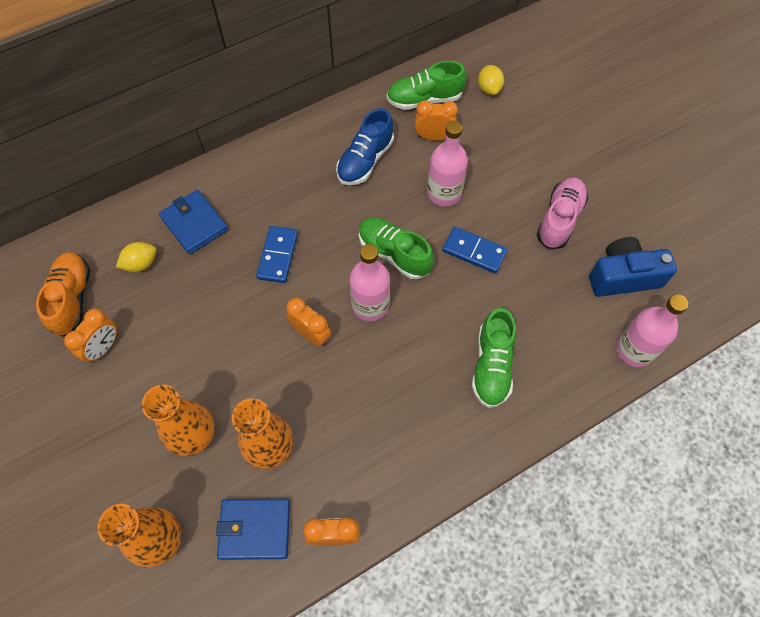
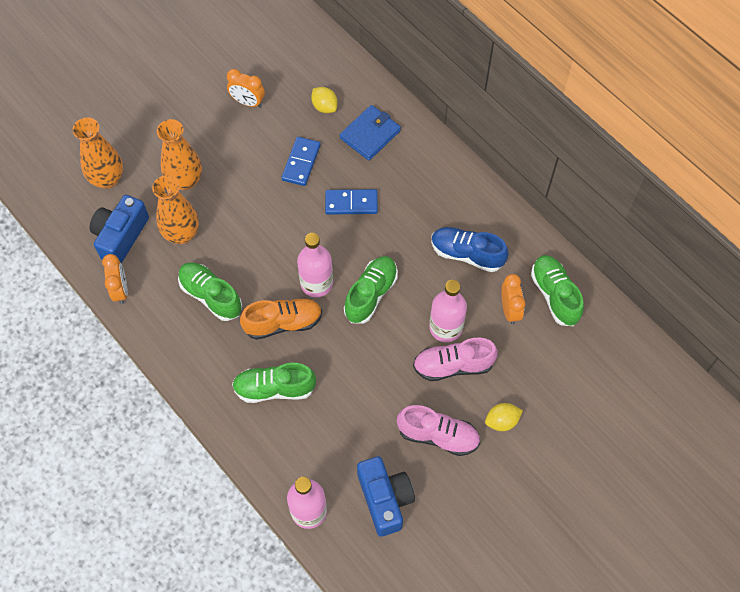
camera: 80 degrees right, 0 degrees up
orange shoe [36,252,90,337] -> orange shoe moved to [240,298,322,340]
blue wallet [216,499,290,560] -> blue camera [90,195,149,264]
orange clock [286,298,331,346] -> none
blue domino [442,227,508,274] -> blue domino moved to [281,137,320,186]
yellow lemon [478,65,504,95] -> yellow lemon moved to [485,403,523,431]
none -> green shoe [178,262,242,321]
none -> pink shoe [413,338,498,381]

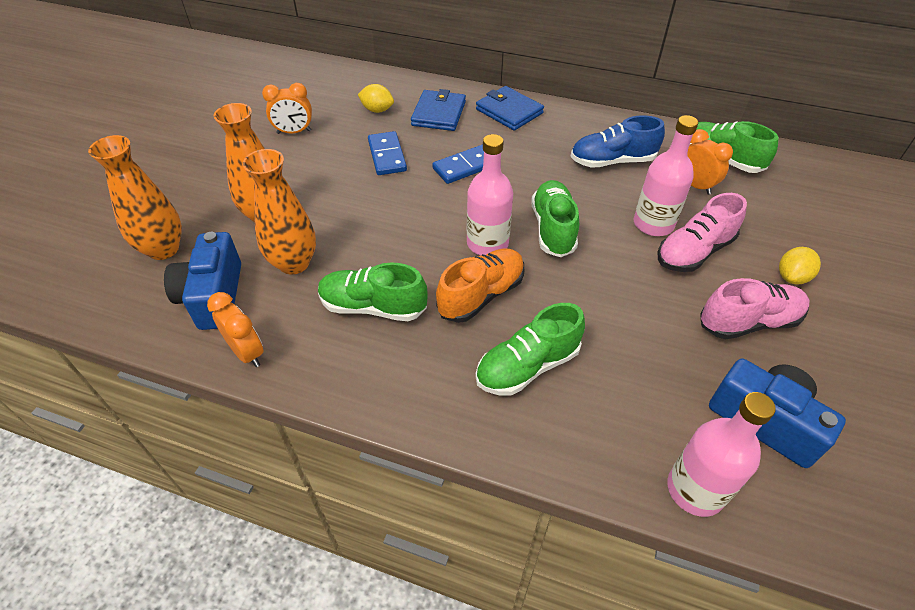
camera: 30 degrees left, 15 degrees down
none -> blue wallet [476,86,544,131]

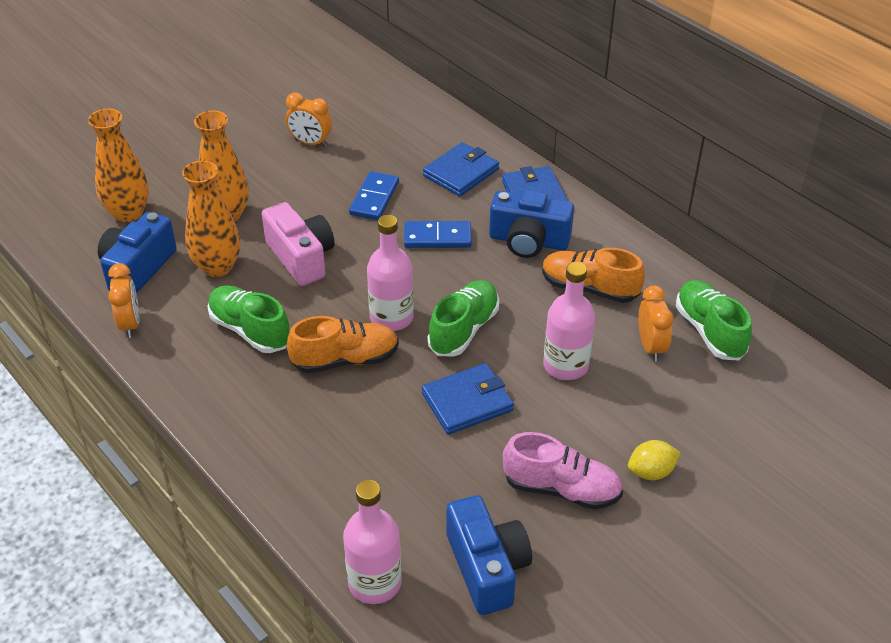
camera: 30 degrees right, 5 degrees down
yellow lemon [358,84,394,113] -> none
green shoe [475,303,585,396] -> none
blue shoe [570,115,665,168] -> orange shoe [542,248,645,303]
pink shoe [657,193,747,272] -> none
none -> pink camera [262,202,334,286]
none -> blue wallet [422,363,514,435]
none -> blue camera [489,190,574,258]

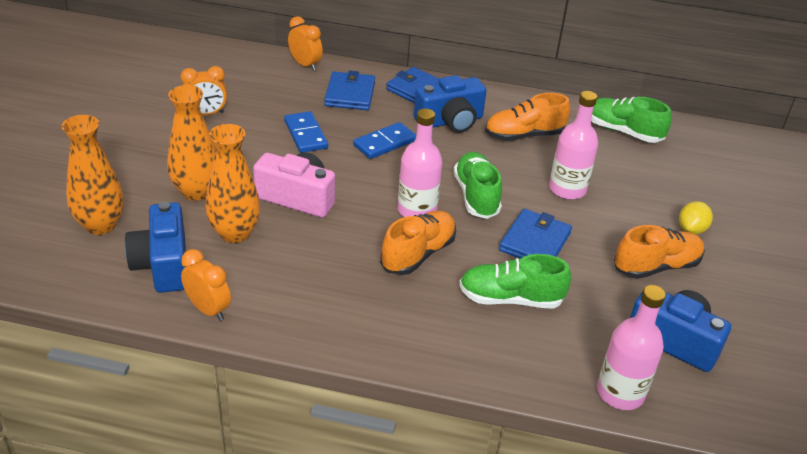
camera: 40 degrees left, 5 degrees down
green shoe [207,285,290,353] -> green shoe moved to [459,254,571,309]
pink shoe [503,432,623,510] -> orange shoe [614,225,705,279]
orange clock [638,286,674,361] -> orange clock moved to [288,16,323,71]

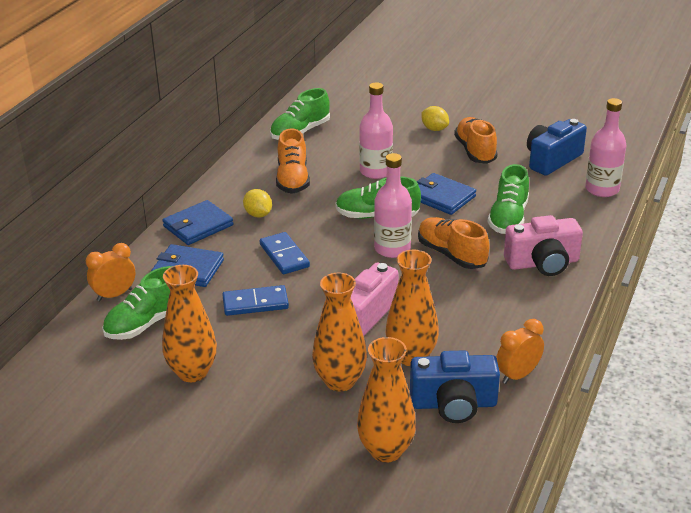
camera: 75 degrees left, 5 degrees down
orange clock [181,66,227,115] -> orange vase [162,265,217,382]
blue camera [414,75,487,133] -> yellow lemon [243,189,272,218]
none -> green shoe [102,266,173,340]
none -> pink camera [504,215,583,276]

